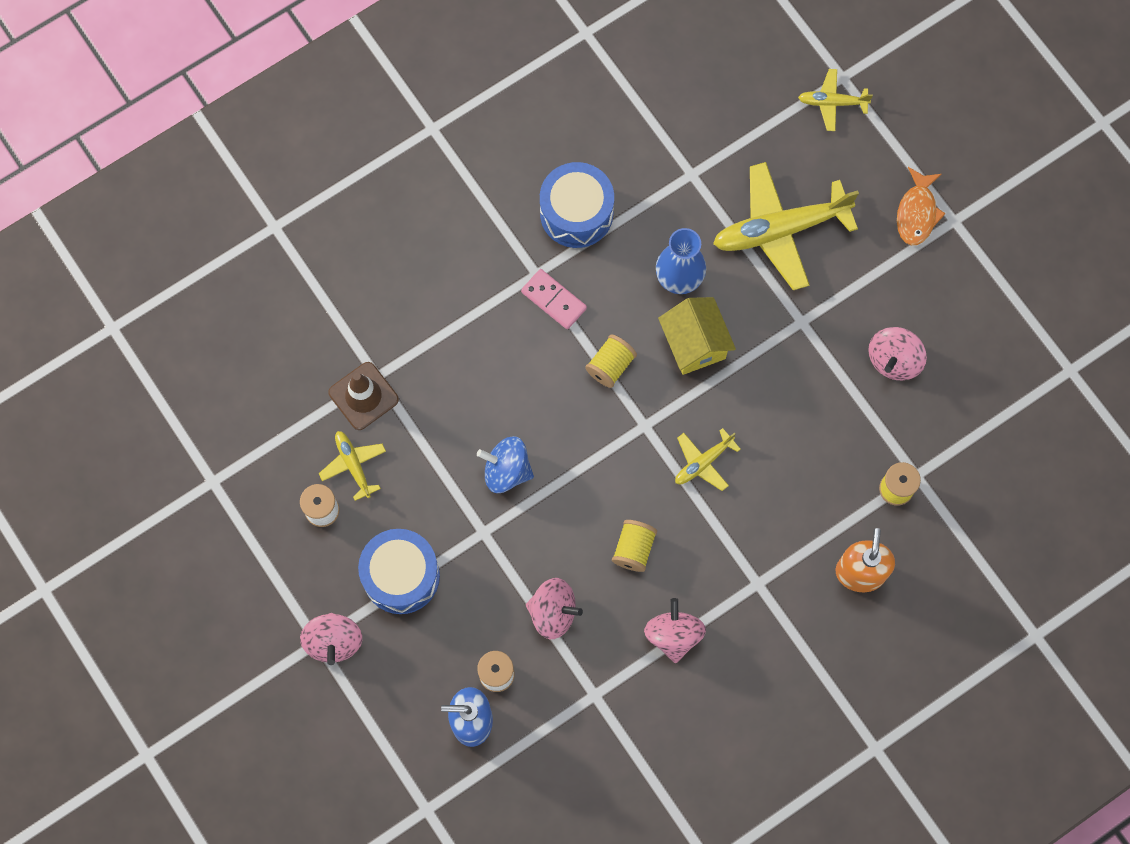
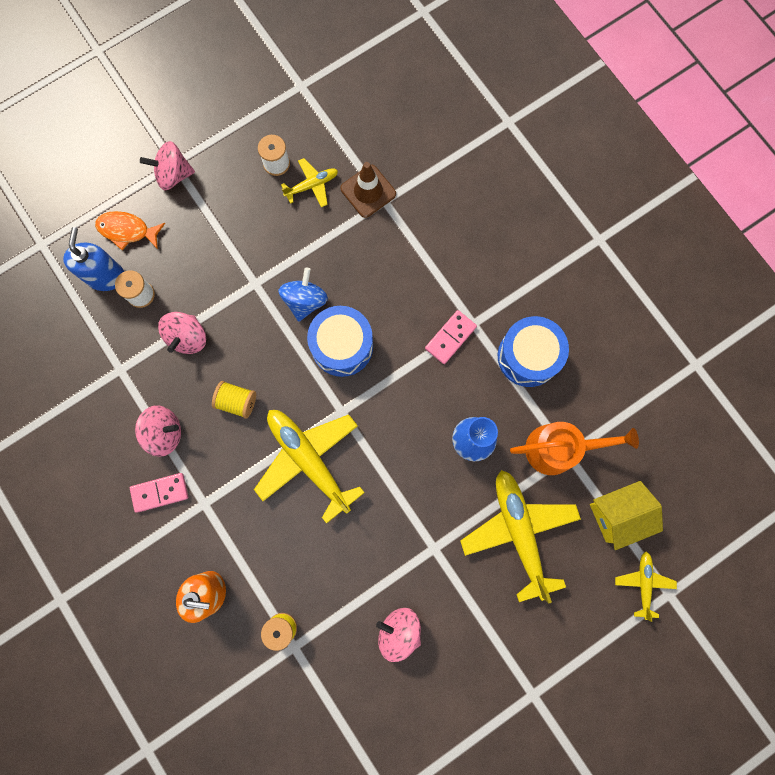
camera: 90 degrees right, 5 degrees up
blue drum [358,529,440,614] -> blue drum moved to [307,306,373,377]
yellow spool [585,335,637,388] -> none
yellow house [658,297,736,375] -> yellow house moved to [590,481,663,550]
yellow plane [675,428,741,491] -> yellow plane [254,410,365,524], size x2.01
orange fish [897,167,946,245] -> orange fish moved to [95,211,165,250]
none -> pink domino [130,473,188,513]
none -> orange watering can [510,422,639,475]

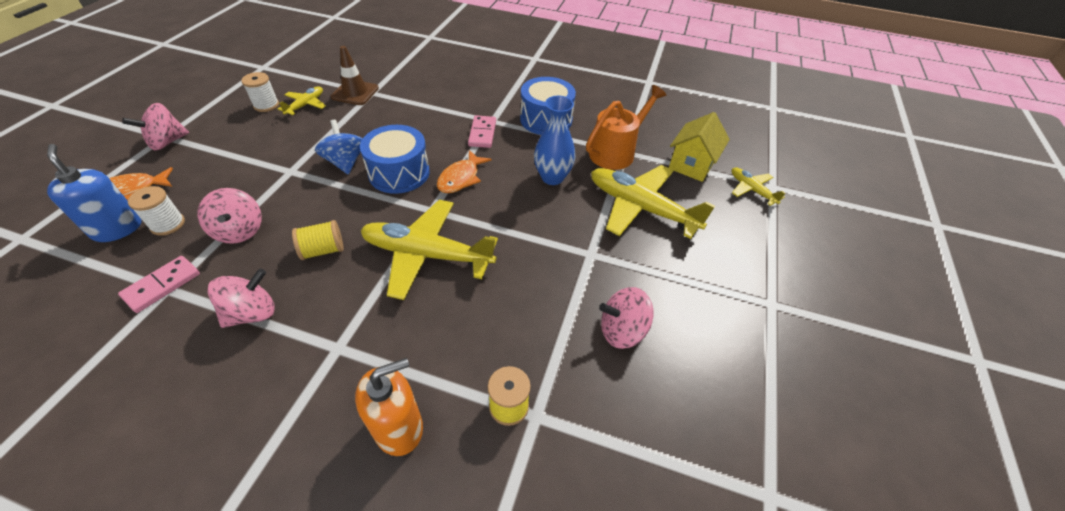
camera: 40 degrees left, 30 degrees down
pink domino [130,473,188,513] -> pink domino moved to [118,256,200,313]
none -> orange fish [437,150,492,193]

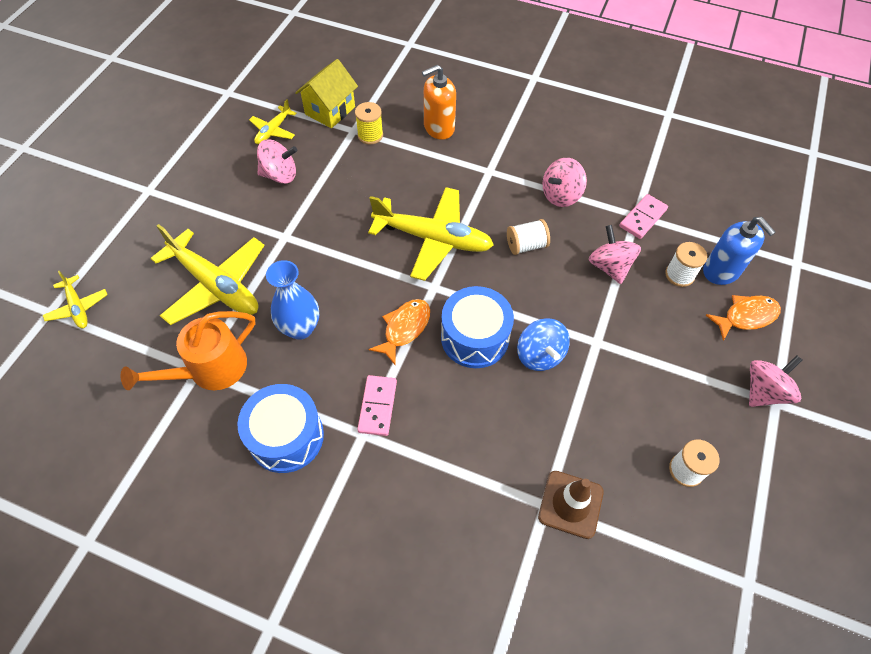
camera: 175 degrees left, 10 degrees up
yellow plane [277,86,326,115] -> yellow plane moved to [249,99,297,144]
yellow spool [292,220,344,260] -> white spool [507,219,550,255]
yellow house [669,112,730,182] -> yellow house moved to [295,59,358,128]

